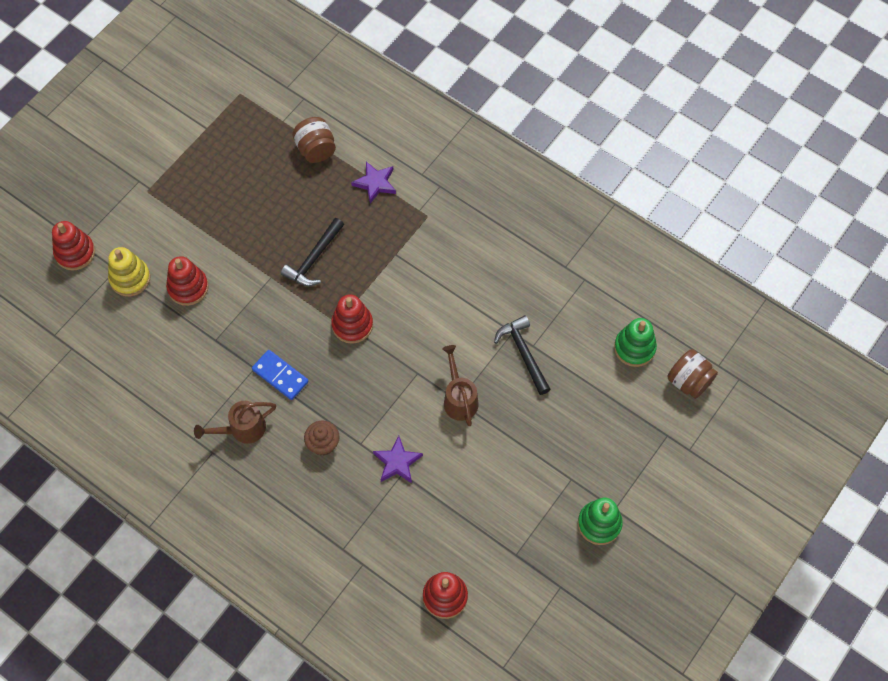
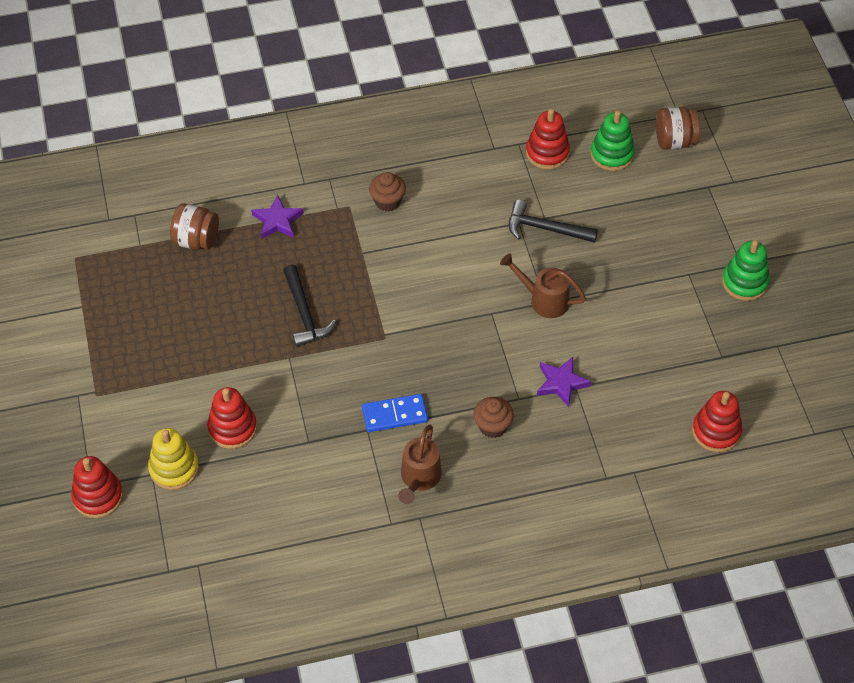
camera: 50 degrees left, 10 degrees down
red stacking toy [331,294,373,344] -> red stacking toy moved to [526,109,570,169]
none -> brown cupcake [369,172,406,211]

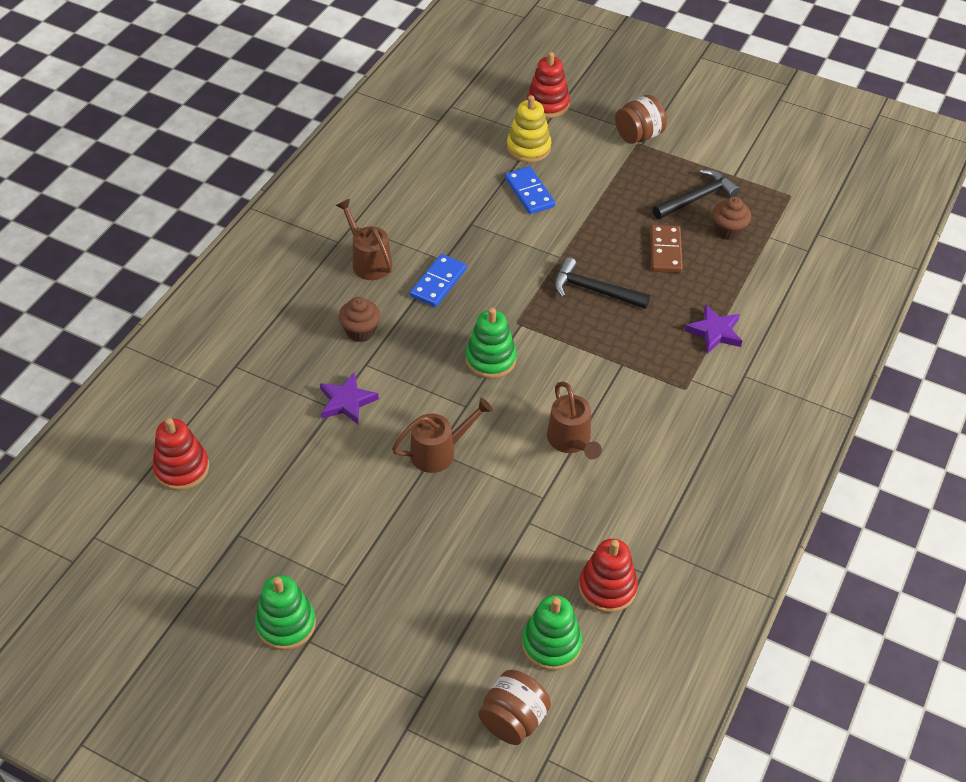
camera: 130 degrees right, 5 degrees down
brown jar [170,203,219,250] -> brown jar moved to [615,95,667,144]
red stacking toy [207,387,257,449] -> blue domino [505,166,555,214]
brown cupcake [369,172,406,211] -> brown cupcake moved to [712,196,751,240]
black hammer [509,200,598,243] -> black hammer moved to [653,169,740,219]
none -> green stacking toy [465,308,517,379]
none -> brown watering can [547,381,602,459]
none -> brown domino [650,225,683,273]

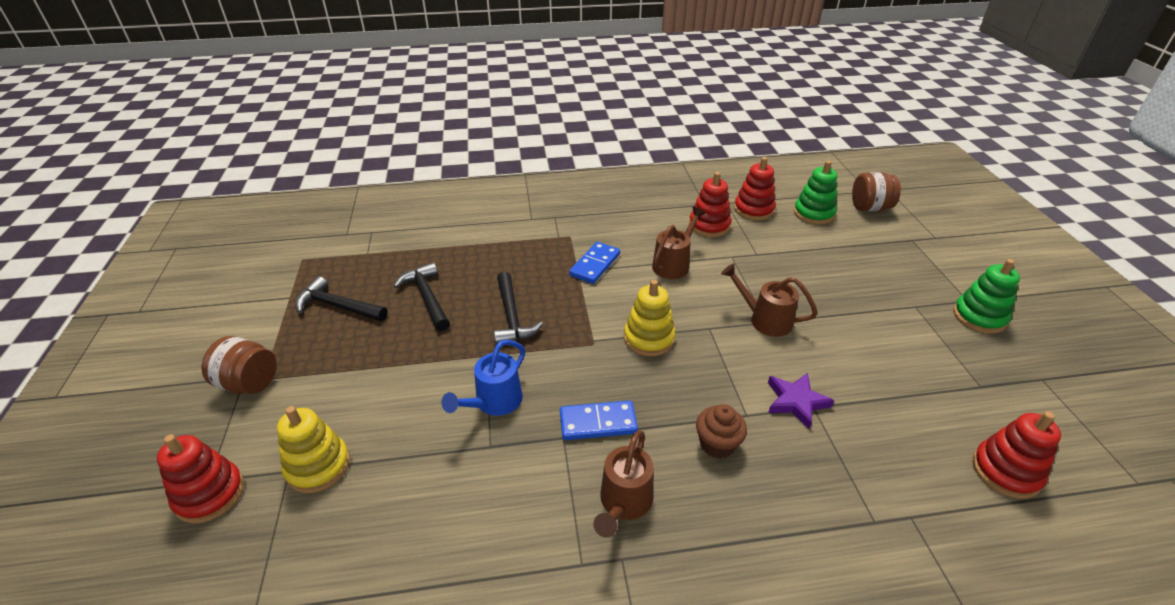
camera: 125 degrees left, 10 degrees down
green stacking toy [465,308,517,379] -> yellow stacking toy [624,280,676,356]
blue domino [505,166,555,214] -> blue domino moved to [569,242,620,284]
brown domino [650,225,683,273] -> black hammer [394,262,450,331]
purple star [685,305,742,354] -> none
brown cupcake [712,196,751,240] -> none
none -> blue watering can [441,340,525,416]
none -> red stacking toy [689,172,731,237]

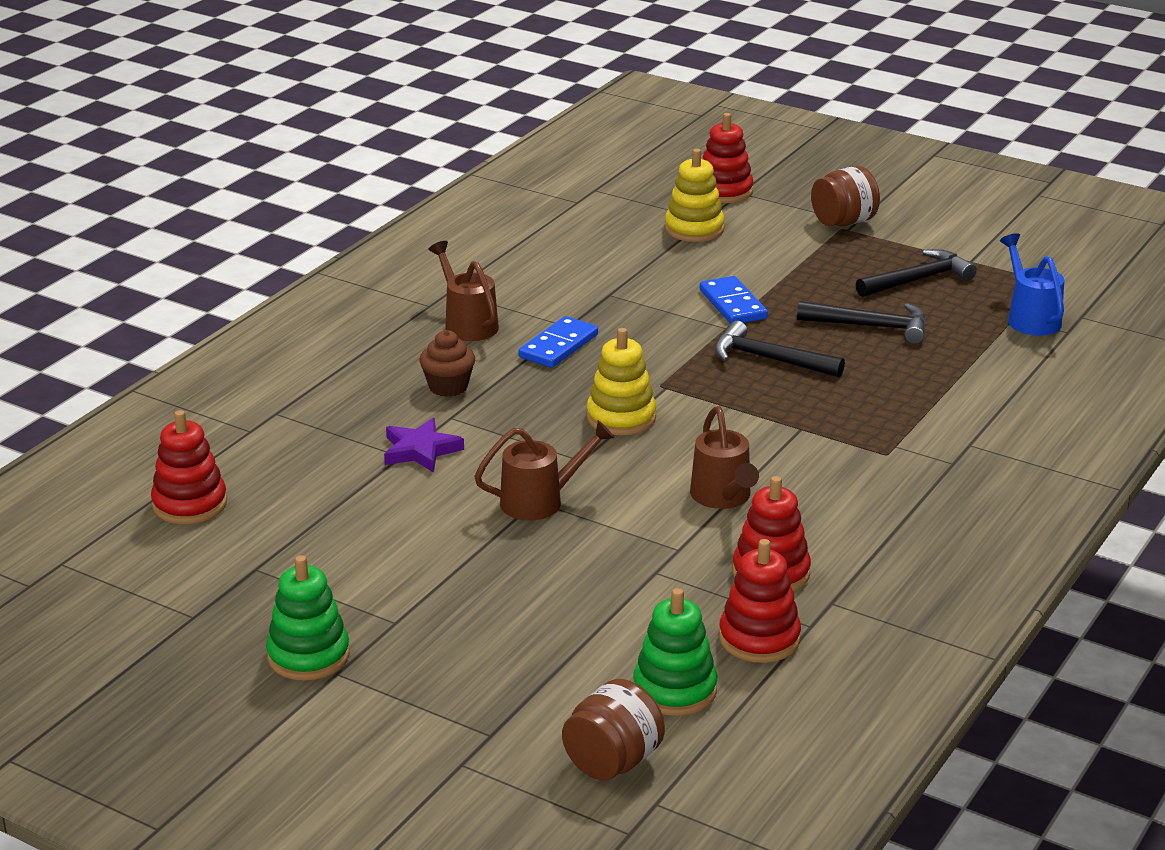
camera: 130 degrees right, 10 degrees down
blue watering can [441,340,525,416] -> blue watering can moved to [1000,233,1064,336]
blue domino [569,242,620,284] -> blue domino moved to [700,276,768,324]

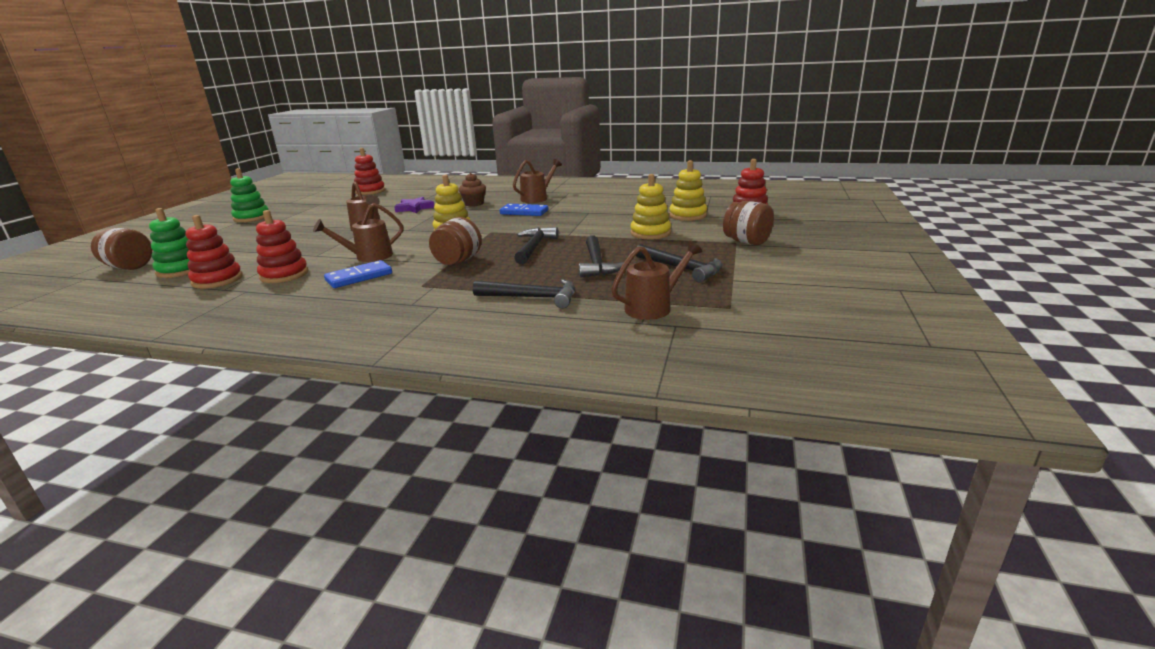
camera: 75 degrees right, 5 degrees down
blue domino [700,276,768,324] -> blue domino moved to [324,260,392,288]
blue watering can [1000,233,1064,336] -> brown watering can [611,241,703,320]
none -> brown jar [429,217,482,265]
none -> black hammer [473,279,575,309]
none -> yellow stacking toy [630,174,671,240]

